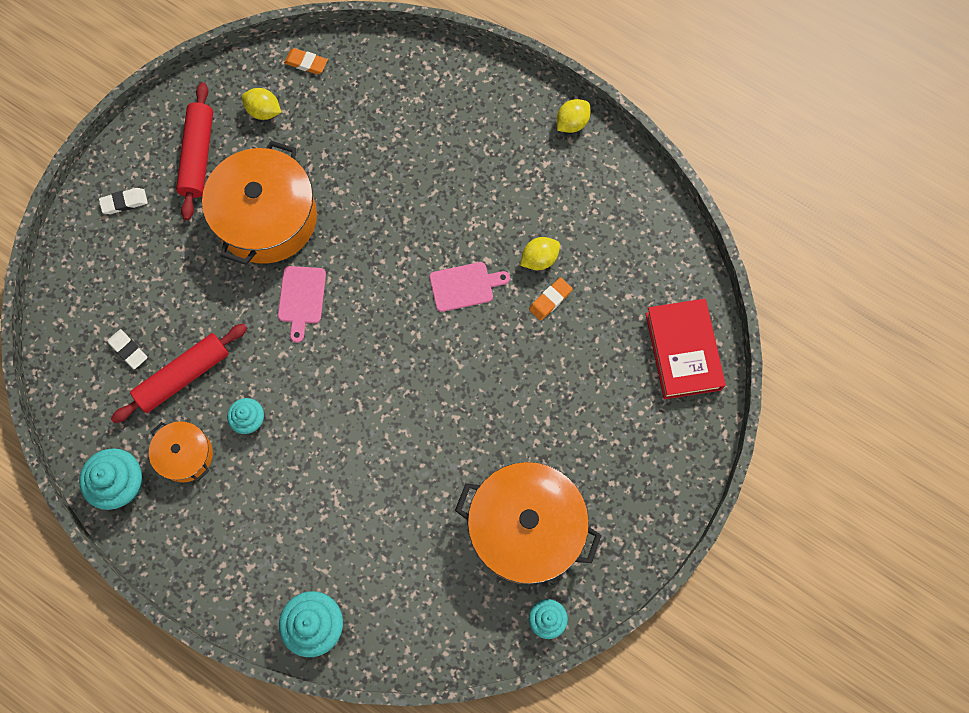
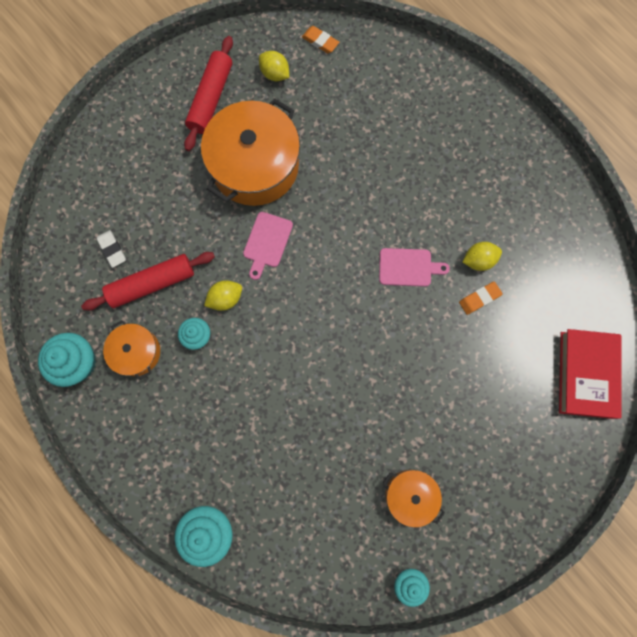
camera: 15 degrees right, 5 degrees up
white eraser [99,188,148,214] -> none
orange pot [455,462,602,584] -> orange pot [382,470,445,527], size x0.51
yellow lemon [557,99,590,133] -> yellow lemon moved to [204,280,242,311]

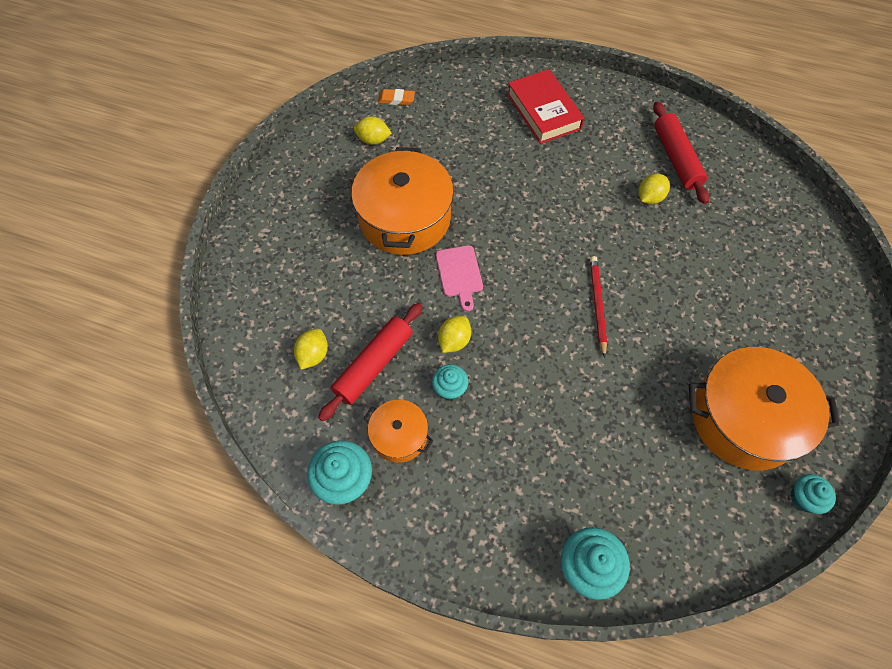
camera: 30 degrees left, 15 degrees down
white eraser [97,230,126,268] -> yellow lemon [294,329,328,370]
red rolling pin [184,36,233,151] -> red rolling pin moved to [653,102,709,204]
pink cutting board [379,248,450,287] -> none
orange pot [382,470,445,527] -> orange pot [689,347,839,470], size x1.95
orange eraser [459,282,503,315] -> none
red book [559,329,622,419] -> red book moved to [507,69,585,144]
none -> red pencil [590,256,607,358]

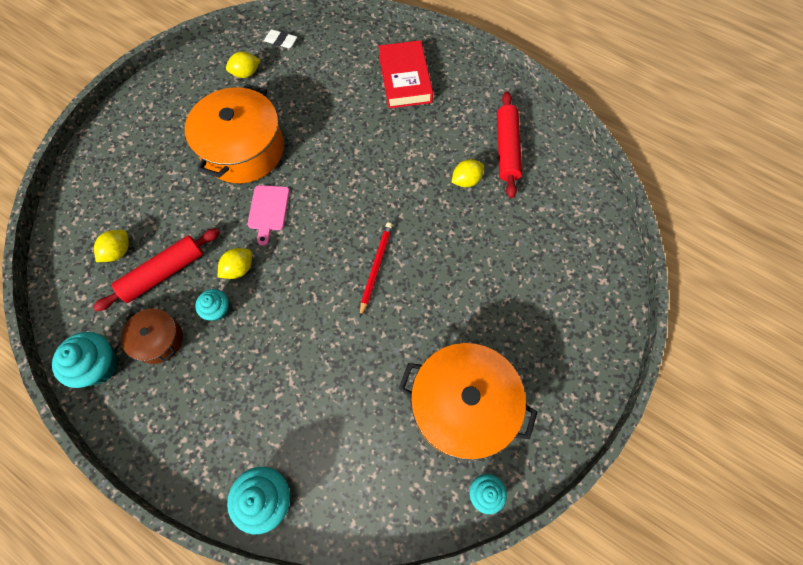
camera: 15 degrees right, 5 degrees up
yellow lemon [354,116,392,145] -> yellow lemon turned 45 degrees counterclockwise [226,52,260,78]
orange pot [363,400,433,463] -> brown pot [121,309,183,364]
orange eraser [378,89,415,105] -> white eraser [264,29,297,48]

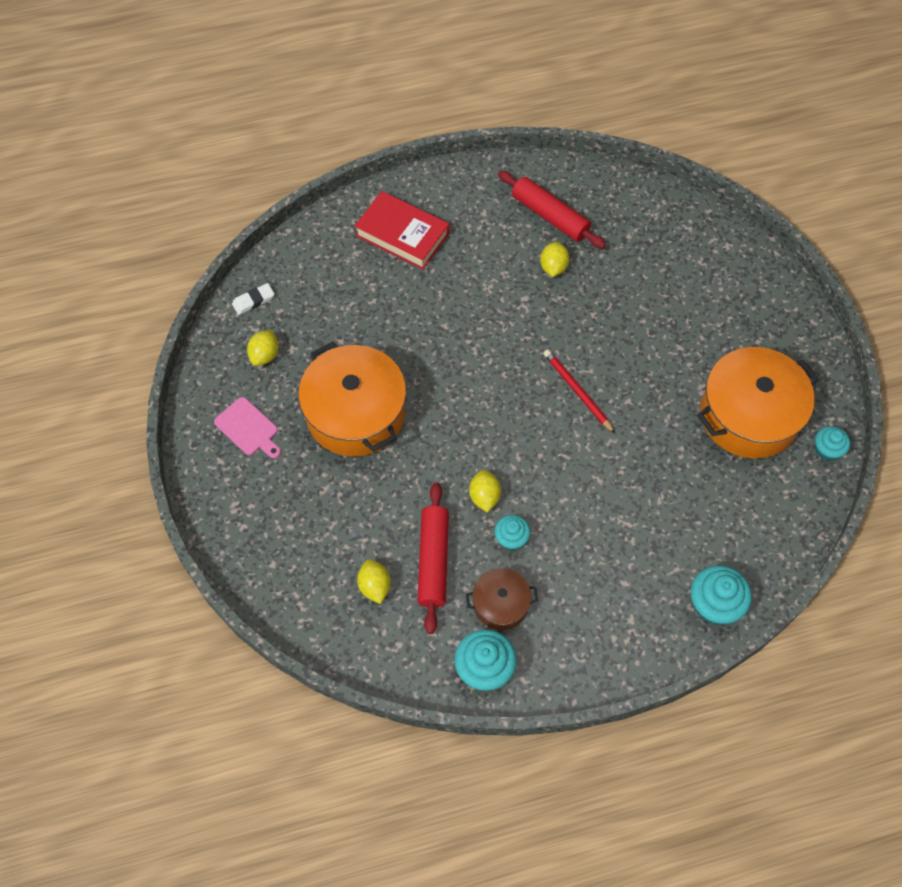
camera: 50 degrees left, 5 degrees down
pink cutting board [248,185,290,246] -> pink cutting board moved to [214,397,281,458]

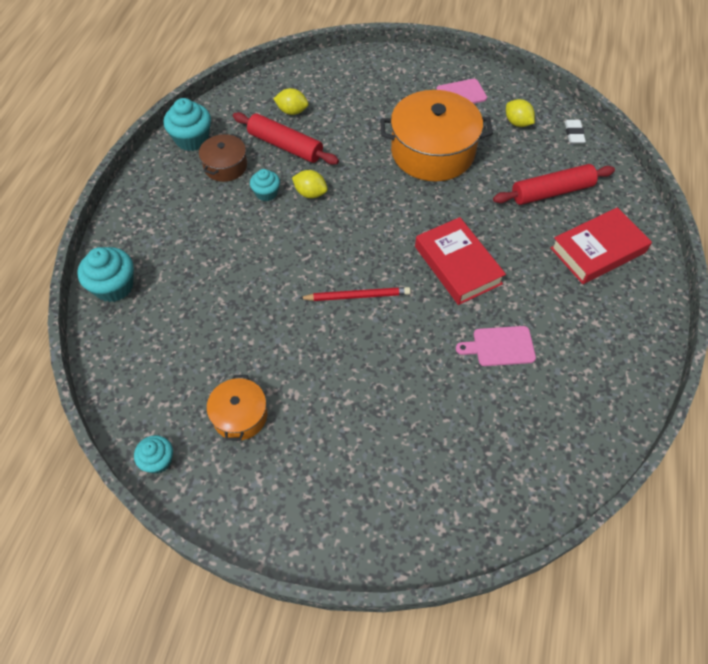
camera: 120 degrees right, 5 degrees down
red rolling pin [498,171,606,249] -> red rolling pin moved to [493,164,615,205]
yellow lemon [540,242,569,277] -> pink cutting board [456,326,536,366]
orange pot [697,347,819,459] -> orange pot [207,375,267,441], size x0.51
none -> red book [415,217,506,305]

